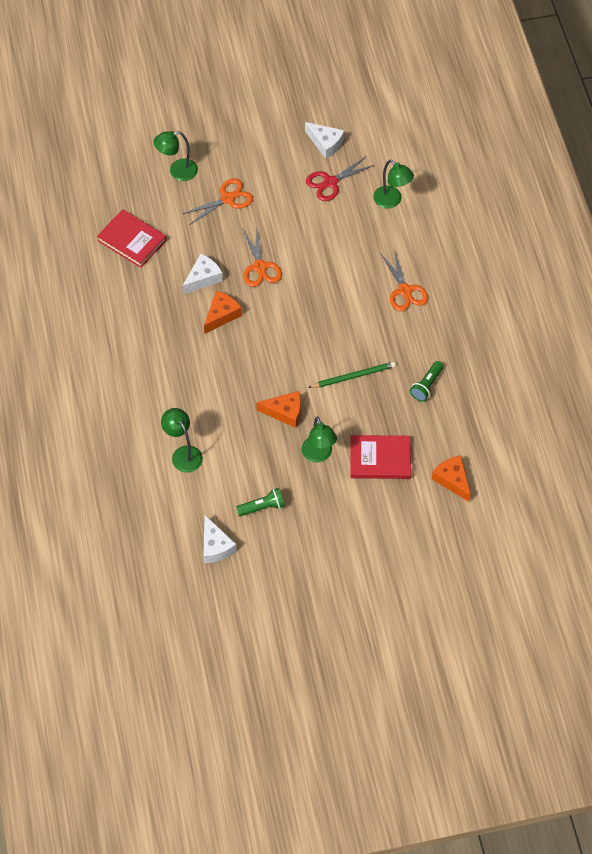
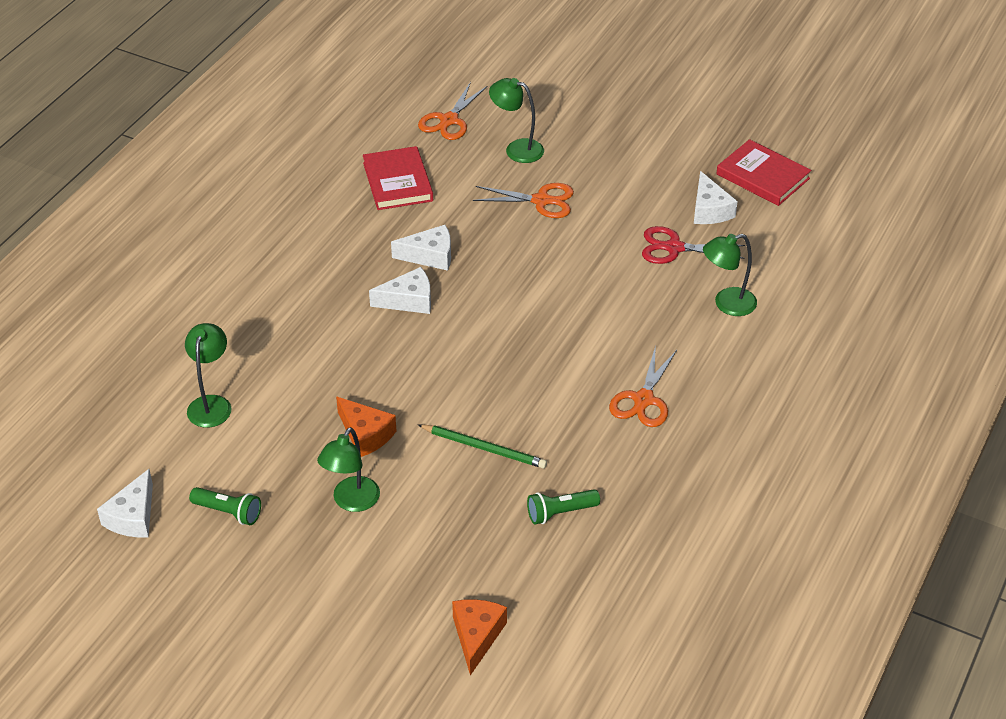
camera: 40 degrees right, 15 degrees down
orange cheese [204,291,242,334] -> white cheese [369,267,431,314]
orange scissors [242,228,282,287] -> orange scissors moved to [418,82,487,140]
red book [350,435,411,479] -> red book moved to [716,139,811,206]
green lamp [373,160,414,209] -> green lamp turned 75 degrees clockwise [703,234,757,316]

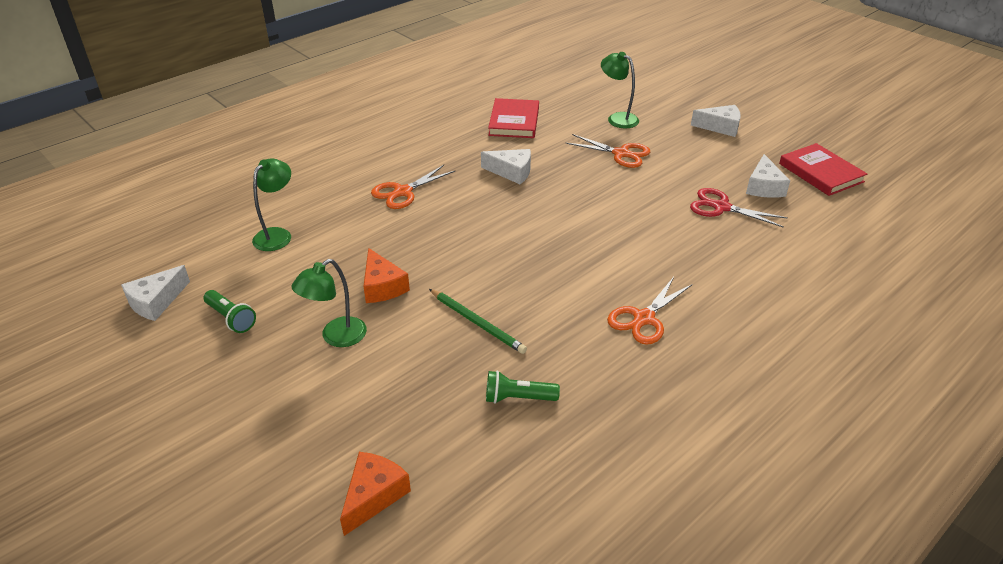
camera: 20 degrees right, 5 degrees down
white cheese [369,267,431,314] -> white cheese moved to [691,105,741,137]
orange scissors [418,82,487,140] -> orange scissors moved to [371,165,455,209]
green lamp [703,234,757,316] -> none

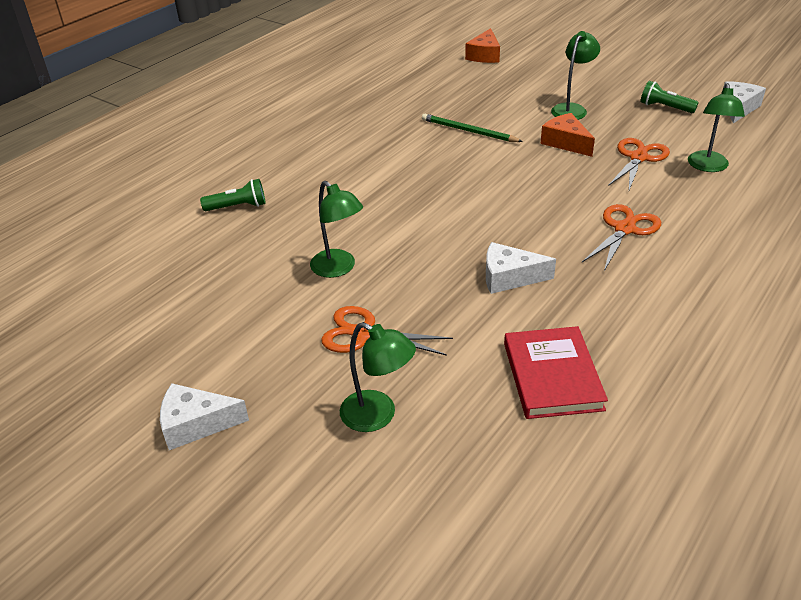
camera: 170 degrees right, 0 degrees up
green flashlight [486,370,560,404] -> green flashlight moved to [200,179,266,211]
orange scissors [607,277,693,345] -> orange scissors moved to [608,138,670,190]
red scissors [690,188,788,228] -> none
white cheese [746,154,790,198] -> none
red book [779,143,867,196] -> none
none -> green lamp [310,181,363,278]

